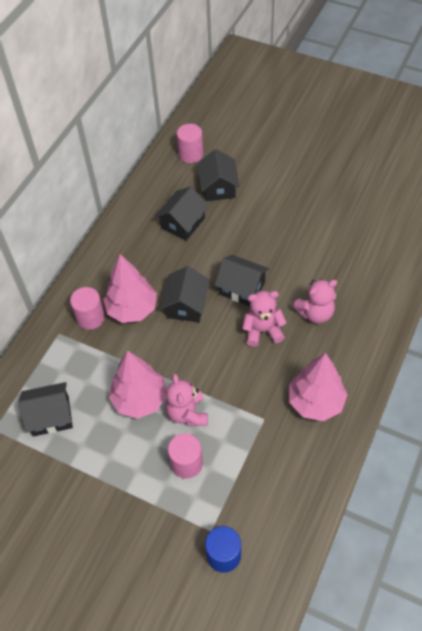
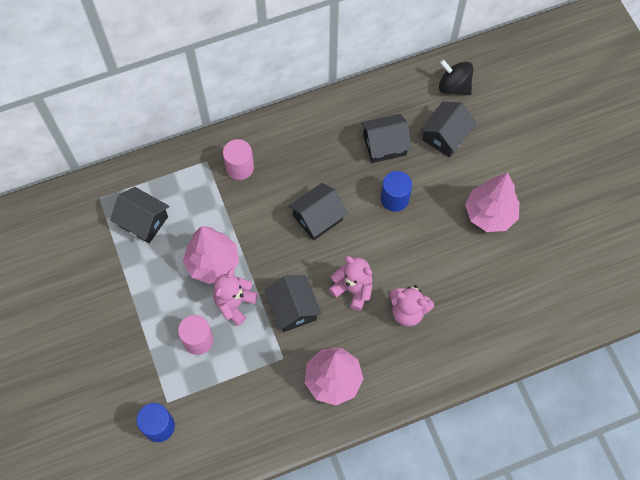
camera: 40 degrees right, 10 degrees up
pink tree [103,254,157,323] -> pink tree moved to [465,173,520,232]
pink cylinder [177,124,203,163] -> black spinning top [439,59,473,95]
black house [214,255,269,306] -> black house moved to [265,275,322,332]
none -> blue cylinder [381,171,412,212]

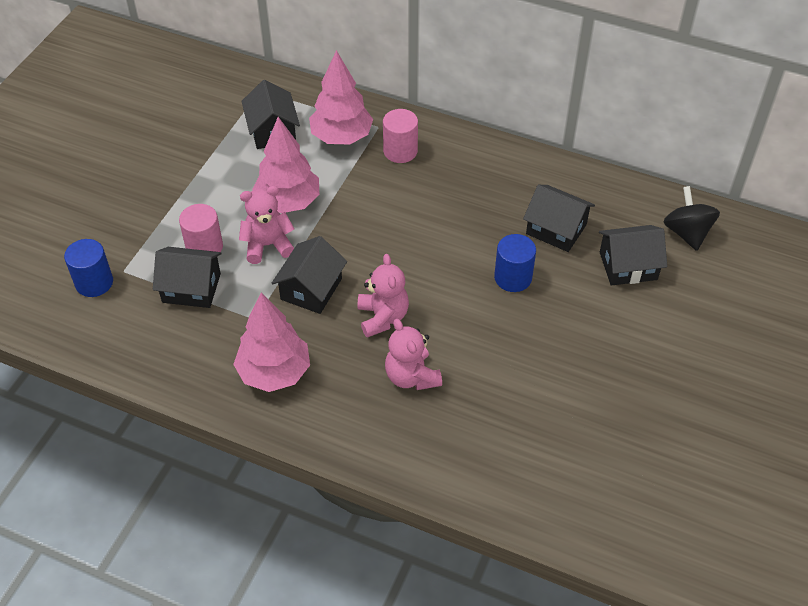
camera: 45 degrees right, 15 degrees down
black house [288,183,348,241] -> black house moved to [153,247,222,308]
pink tree [465,173,520,232] -> pink tree moved to [309,50,373,144]

